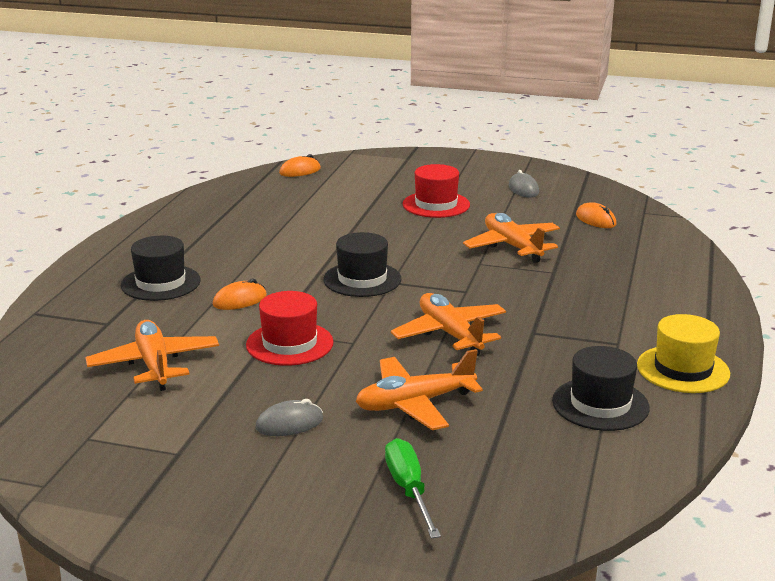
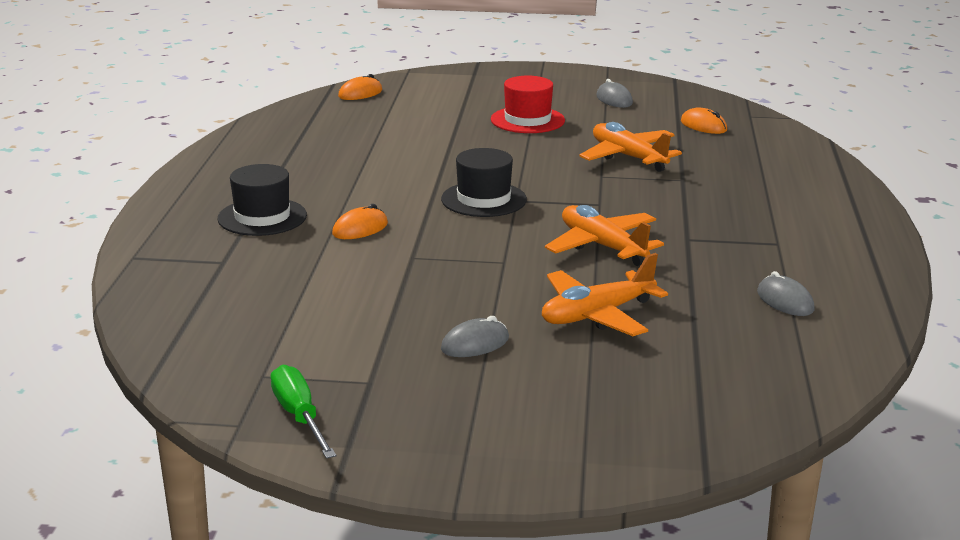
camera: 10 degrees left, 0 degrees up
orange plane [86,320,219,391] -> none
red hat [246,291,333,366] -> none
green screwdriver [385,438,441,539] -> green screwdriver moved to [271,365,336,459]
black hat [552,346,650,431] -> grey mouse [757,271,815,316]
yellow hat [637,314,730,393] -> none

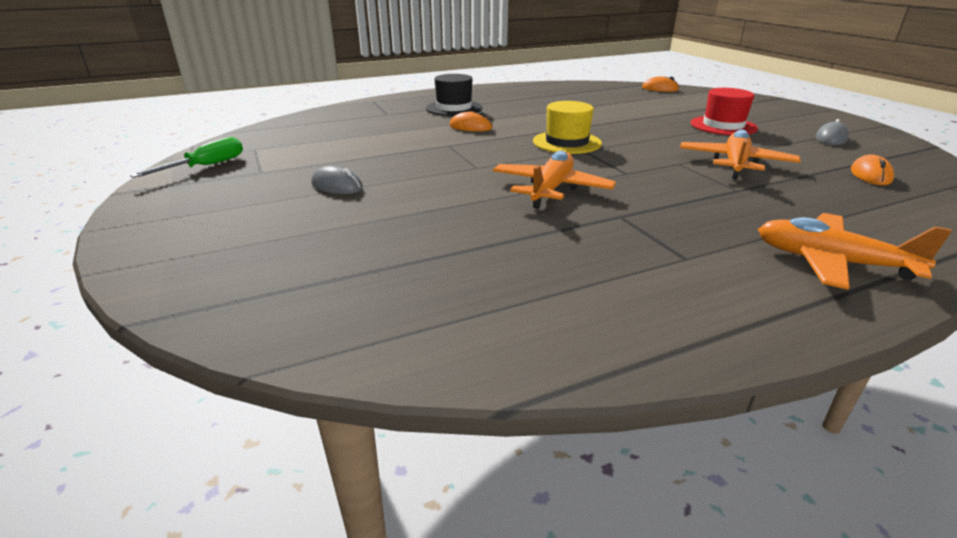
camera: 60 degrees right, 5 degrees up
black hat [441,148,527,217] -> yellow hat [533,101,602,154]
orange plane [542,253,668,336] -> orange plane moved to [758,213,952,290]
grey mouse [757,271,815,316] -> none

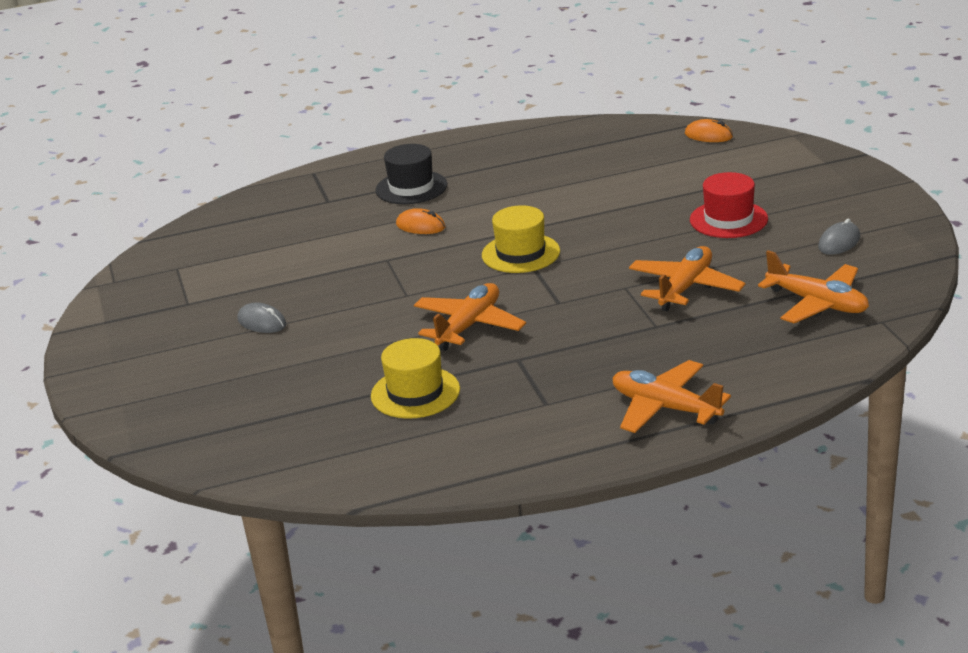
camera: 10 degrees right, 0 degrees up
green screwdriver [130,137,243,178] -> none
orange mouse [851,154,894,185] -> orange plane [758,250,869,323]
none -> yellow hat [371,338,460,419]

